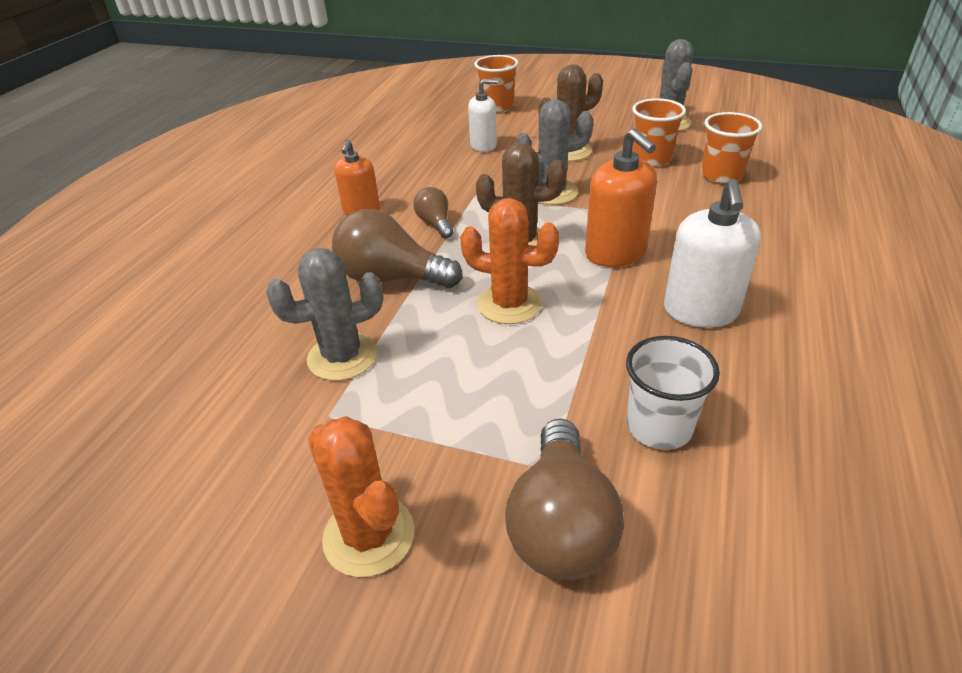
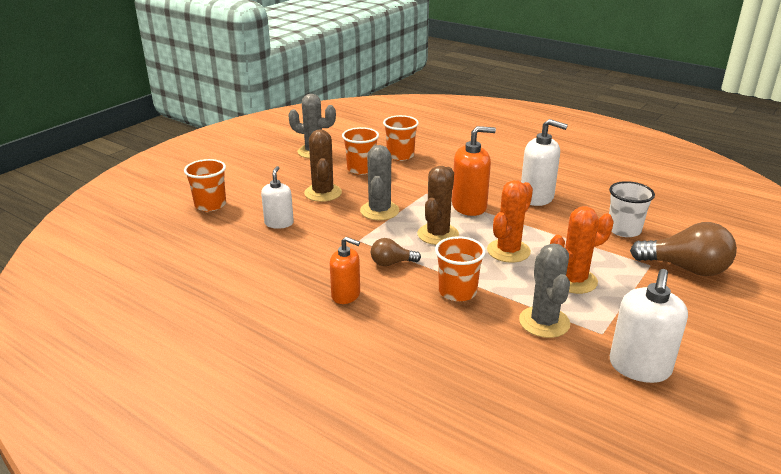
camera: 75 degrees left, 10 degrees down
orange cactus [308,416,414,577] -> orange cactus moved to [550,206,614,294]
brown light bulb [332,209,463,288] -> orange cup [435,236,486,302]
none -> white soap dispenser [610,269,688,383]

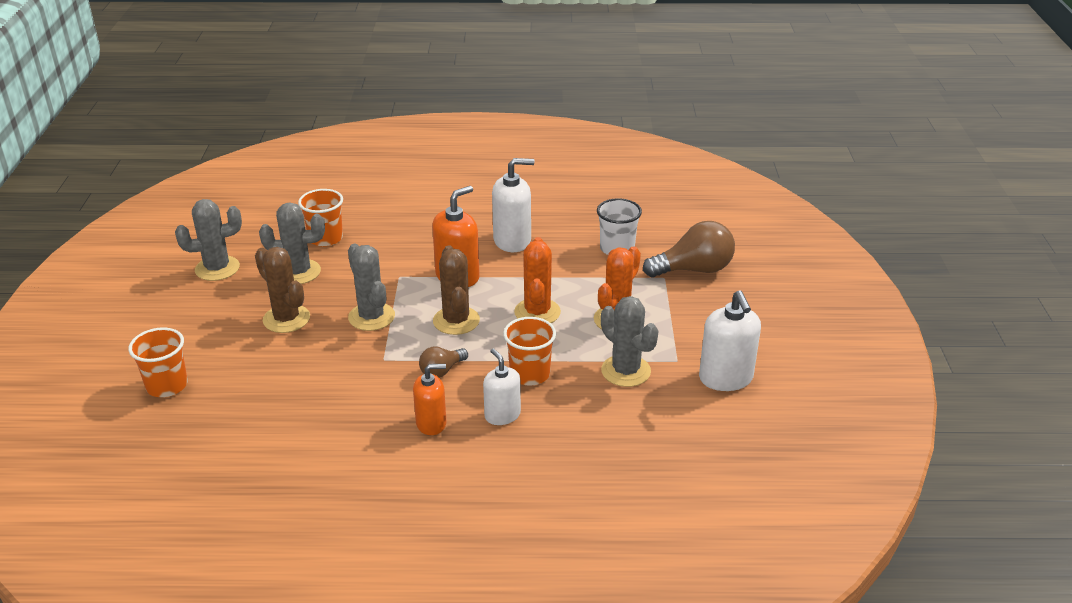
camera: 35 degrees left, 5 degrees up
white soap dispenser [261,166,294,229] -> white soap dispenser moved to [483,349,521,425]
orange cup [342,127,379,175] -> grey cactus [259,202,325,284]

